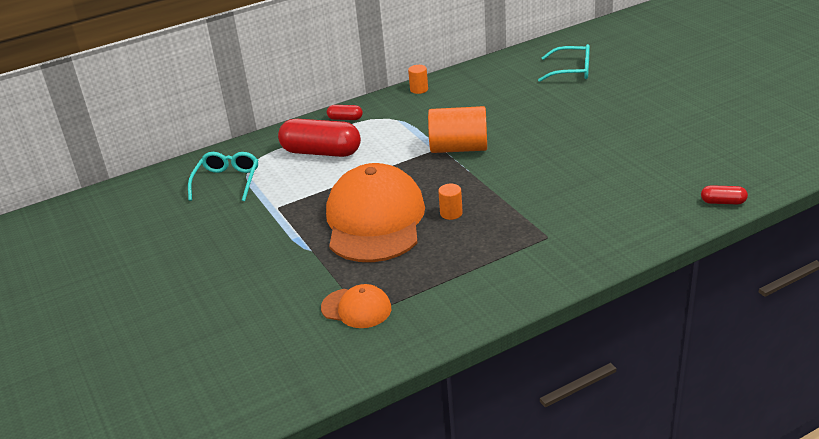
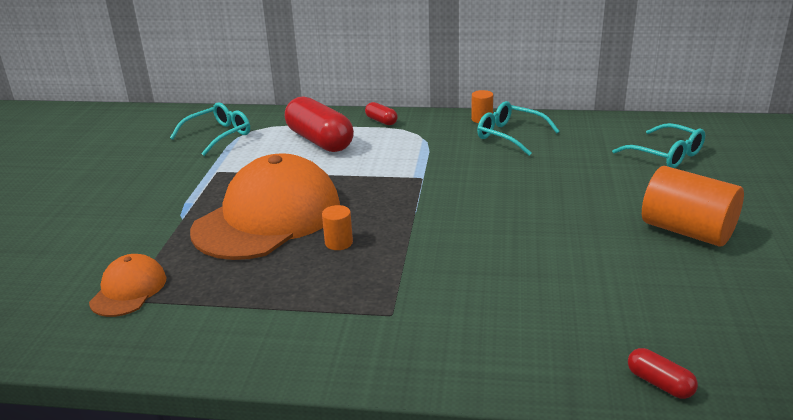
camera: 35 degrees right, 5 degrees down
orange cap [321,284,391,328] -> orange cap turned 135 degrees counterclockwise [89,254,167,317]
orange cylinder [428,106,487,153] -> orange cylinder moved to [642,166,744,247]
none -> turquoise glasses [477,101,560,156]

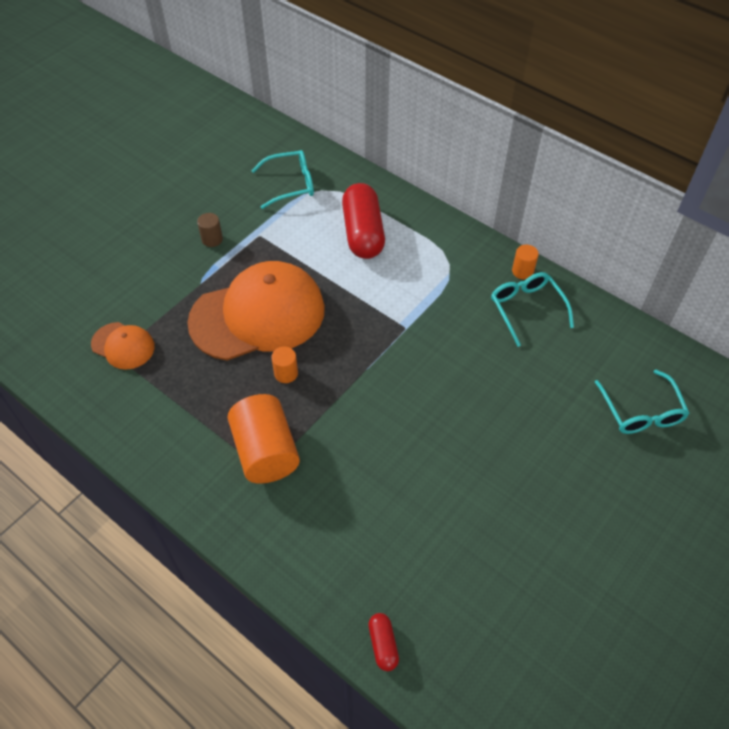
camera: 30 degrees right, 25 degrees up
orange cap [89,254,167,317] -> orange cap turned 75 degrees clockwise [91,322,155,370]
red capsule [365,102,398,125] -> none
orange cylinder [642,166,744,247] -> orange cylinder moved to [227,394,300,484]
none -> brown cylinder [197,213,223,247]

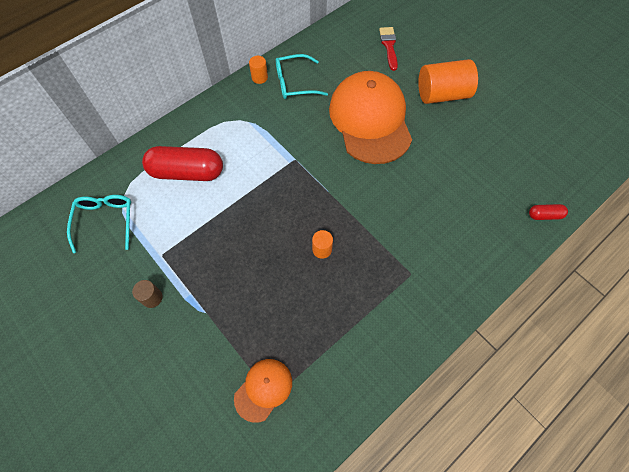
camera: 80 degrees left, 10 degrees up
orange cap [187,261,325,361] -> orange cap moved to [329,71,412,164]
orange cylinder [227,394,300,484] -> orange cylinder moved to [418,59,478,104]
turquoise glasses [595,370,690,434] -> red brush [379,27,398,71]

